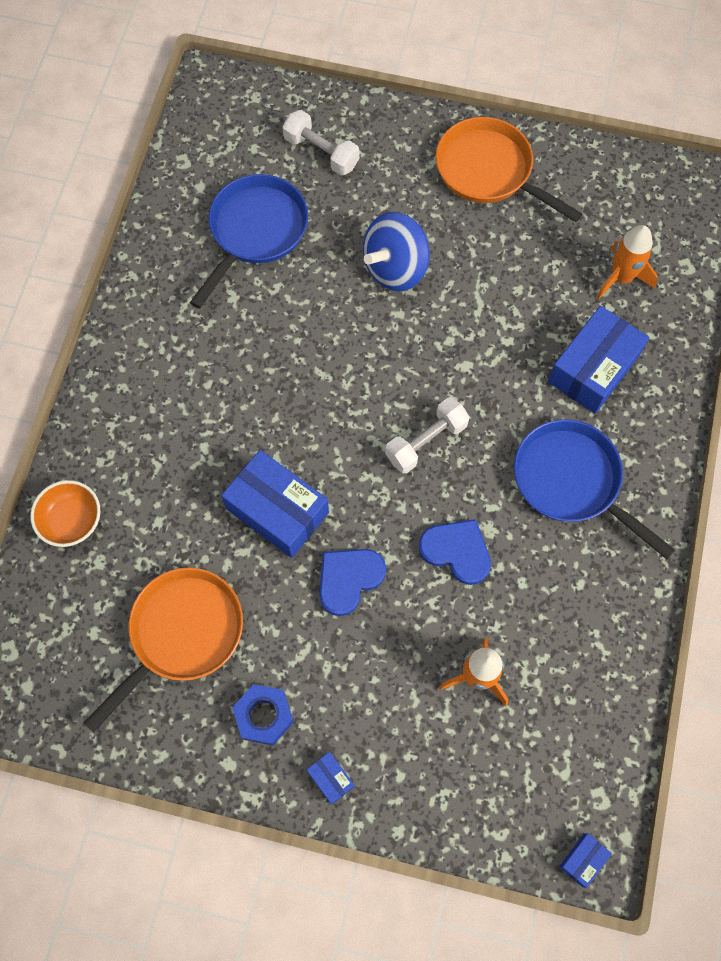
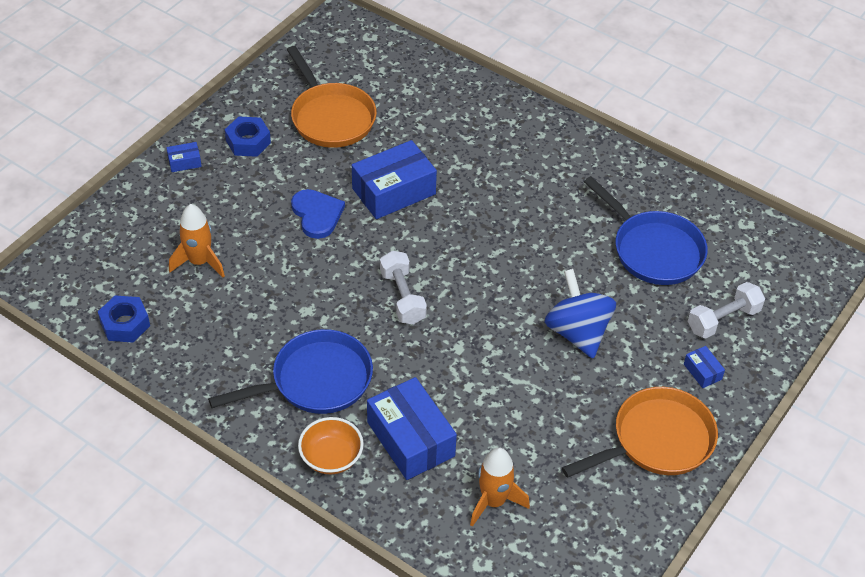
camera: 110 degrees right, 20 degrees down
orange bowl [30,480,101,547] -> orange bowl moved to [298,417,364,474]
blue heart [419,519,491,585] -> none
blue box [559,833,612,888] -> blue box moved to [684,346,725,388]
none -> blue nut [98,295,150,343]

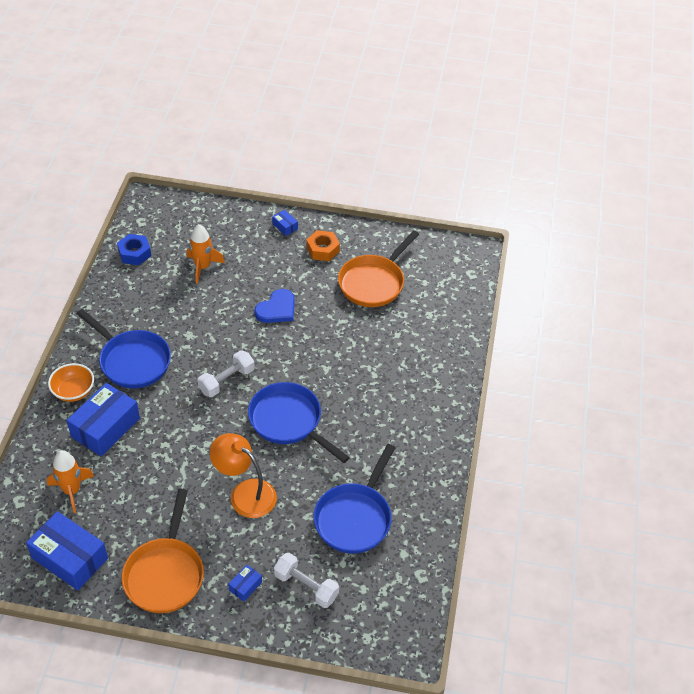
camera: 65 degrees right, 0 degrees up
blue nut [225,116,271,157] -> orange nut [306,230,340,261]
blue box [352,140,437,219] -> blue box moved to [26,511,108,590]
blue spinning top [545,269,616,358] -> orange lamp [210,433,277,518]
orange pan [562,387,718,478] -> orange pan turned 60 degrees clockwise [122,489,204,613]
none -> blue pan [248,382,350,463]

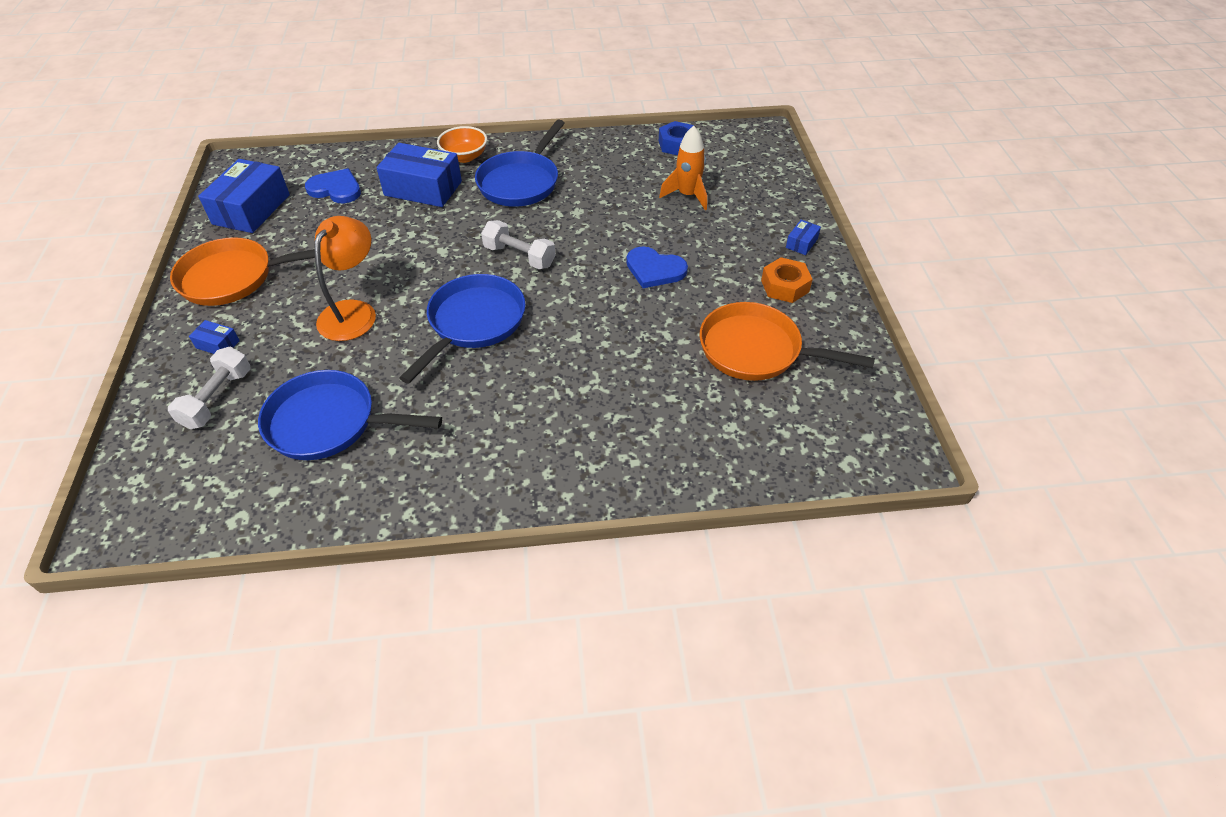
camera: 75 degrees right, 0 degrees up
orange rocket [47,450,94,513] -> blue heart [305,168,361,203]

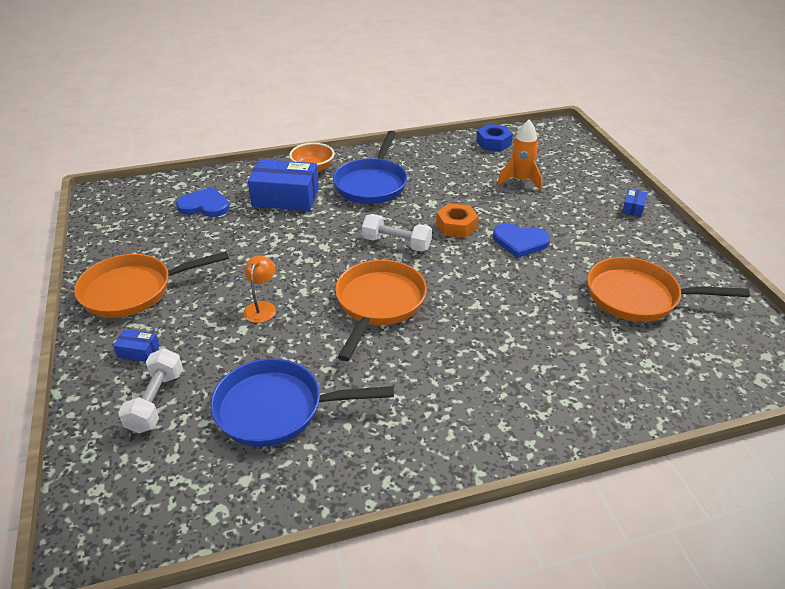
camera: 10 degrees left, 10 degrees down
blue box [198,159,290,233] -> none
orange lamp [314,216,376,341] -> orange lamp [243,256,276,323], size x0.58
blue pan [399,274,525,384] -> orange pan [335,260,427,361]
orange nut [761,257,813,303] -> orange nut moved to [436,203,479,238]

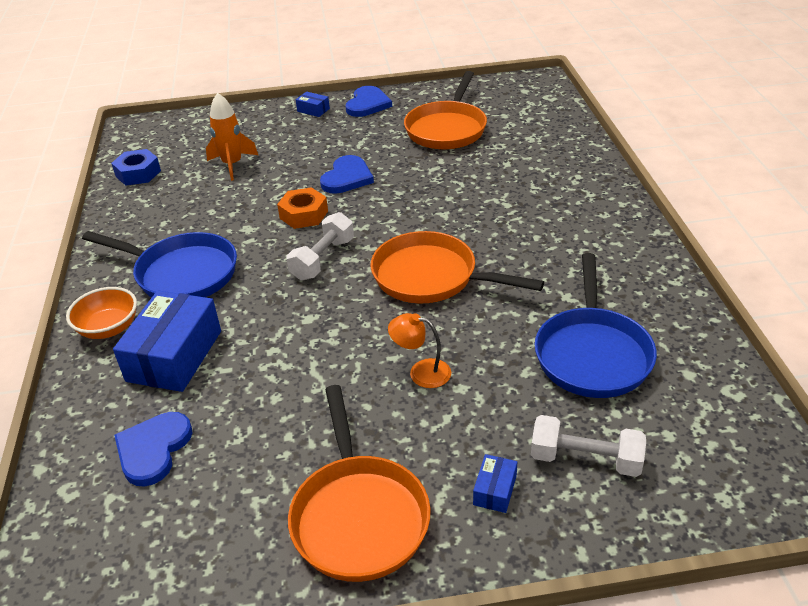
camera: 80 degrees left, 0 degrees up
none -> blue heart [346,86,392,117]

